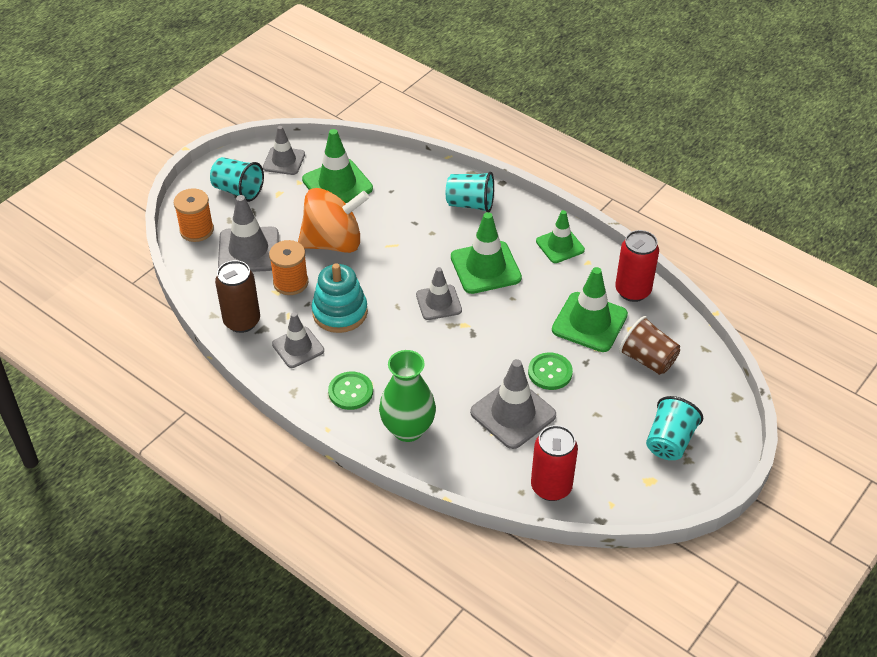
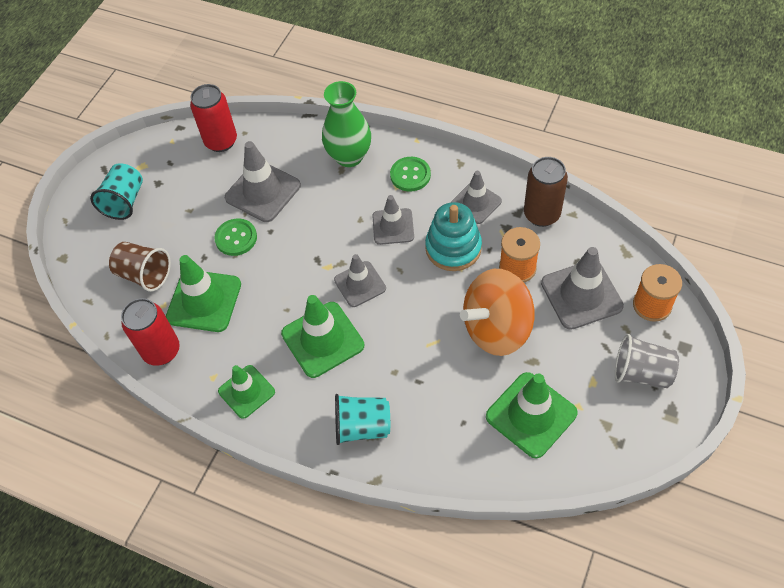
camera: 170 degrees right, 10 degrees up
turquoise cup [210,157,264,202] -> grey cup [615,334,679,388]
grey traffic cone [263,126,305,175] -> grey traffic cone moved to [372,195,414,245]

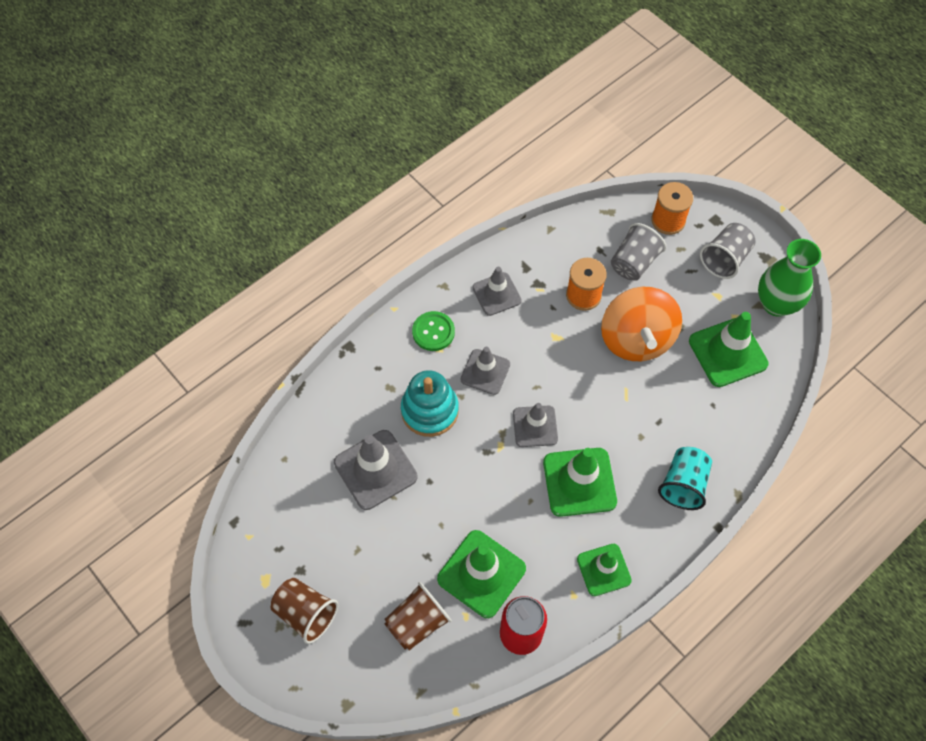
camera: 70 degrees left, 5 degrees up
turquoise cup [90,163,143,220] -> brown cup [271,578,338,644]
red can [190,84,237,152] -> none
green button [214,219,257,256] -> none
green vase [322,81,371,167] -> green vase moved to [758,239,821,317]
turquoise stacking toy [425,202,482,271] -> turquoise stacking toy moved to [401,370,459,437]
brown can [524,157,568,227] -> none
grey traffic cone [541,247,624,330] -> grey cup [611,223,666,281]

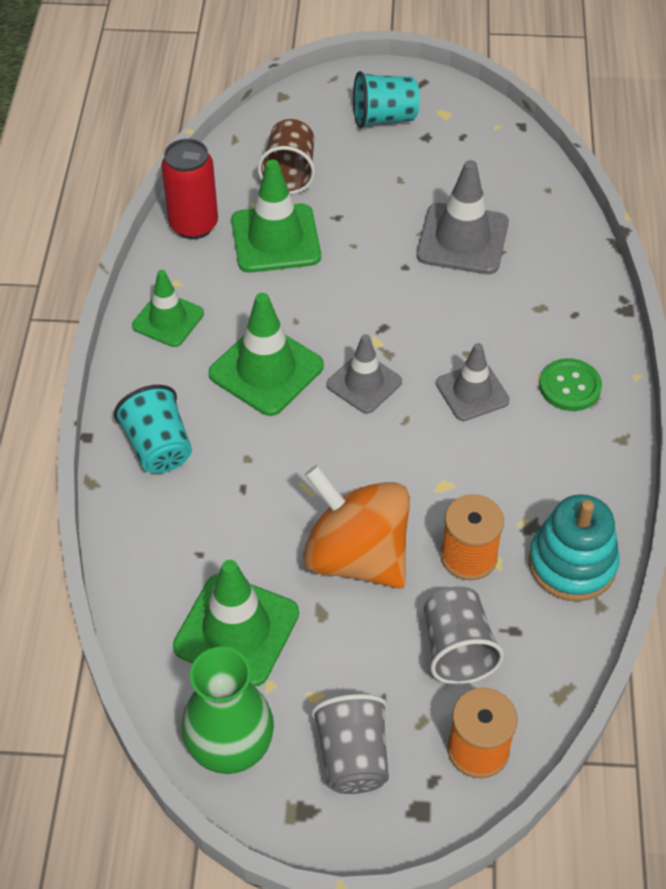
camera: 135 degrees right, 10 degrees down
brown cup [271,578,338,644] -> turquoise cup [353,71,420,128]
turquoise stacking toy [401,370,459,437] -> turquoise stacking toy moved to [529,494,619,601]
grey traffic cone [473,267,522,316] -> none

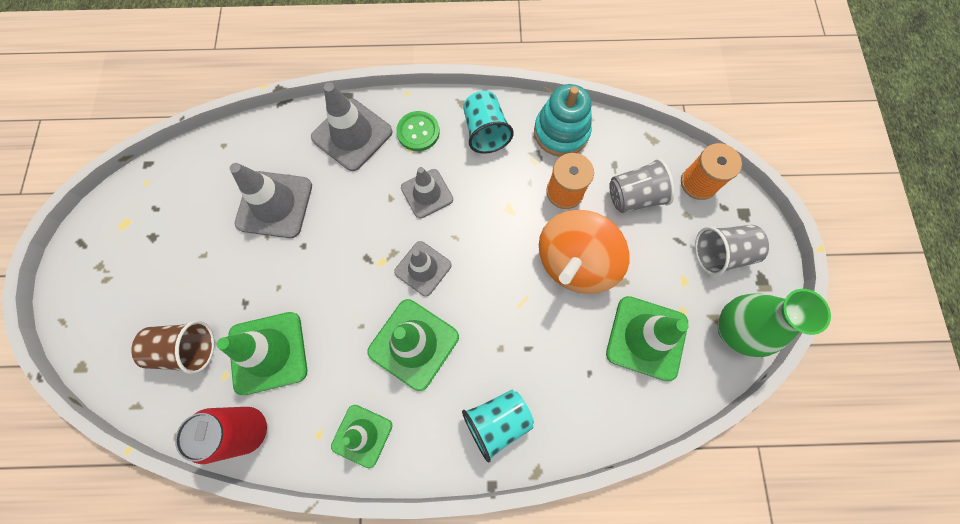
camera: 95 degrees left, 20 degrees up
turquoise cup [353,71,420,128] -> turquoise cup moved to [463,91,514,154]
none -> grey traffic cone [311,83,392,171]

